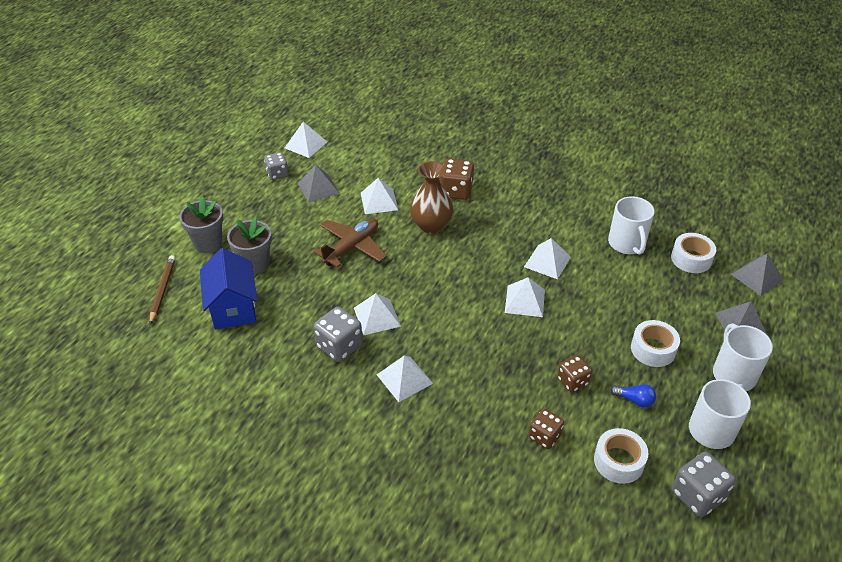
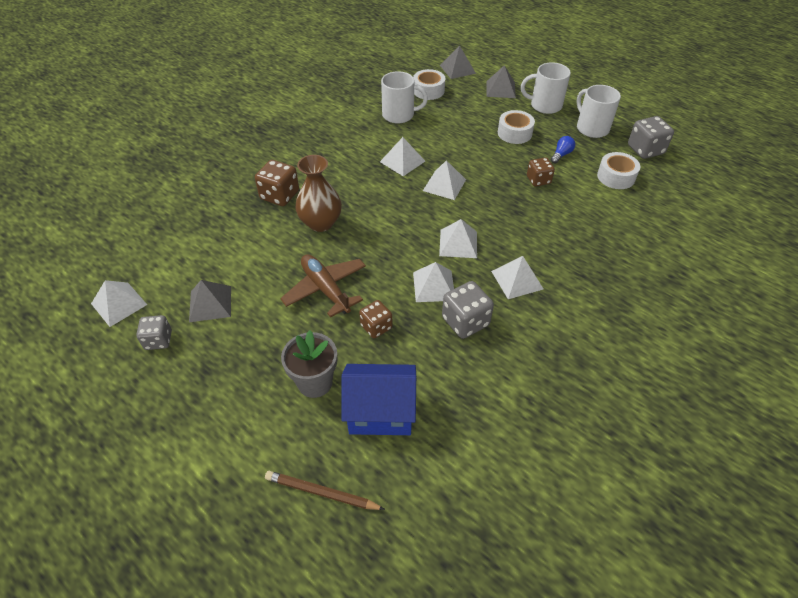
camera: 75 degrees left, 5 degrees up
grey flower pot [179,196,223,253] -> none
white pyramid [361,178,398,214] -> white pyramid moved to [439,219,477,258]
brown dice [528,409,564,449] -> brown dice moved to [359,300,392,338]

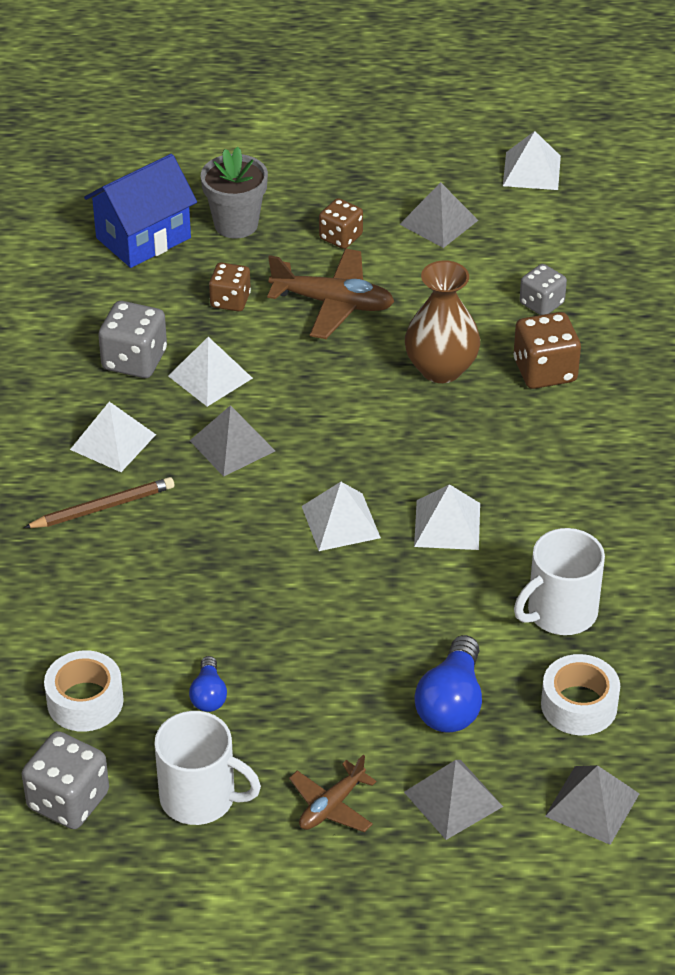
camera: 140 degrees right, 5 degrees down
grey dice [136,315,172,350] -> grey dice moved to [520,264,567,315]
brown pencil [265,471,385,510] -> brown pencil moved to [24,477,174,528]
white pyramid [439,219,477,258] -> grey pyramid [190,405,275,477]
white tape [498,110,535,144] -> none
white mug [521,62,571,114] -> brown plane [289,755,376,832]
brown dice [527,158,555,186] -> brown dice moved to [319,198,363,249]
none -> blue light bulb [414,635,482,733]

